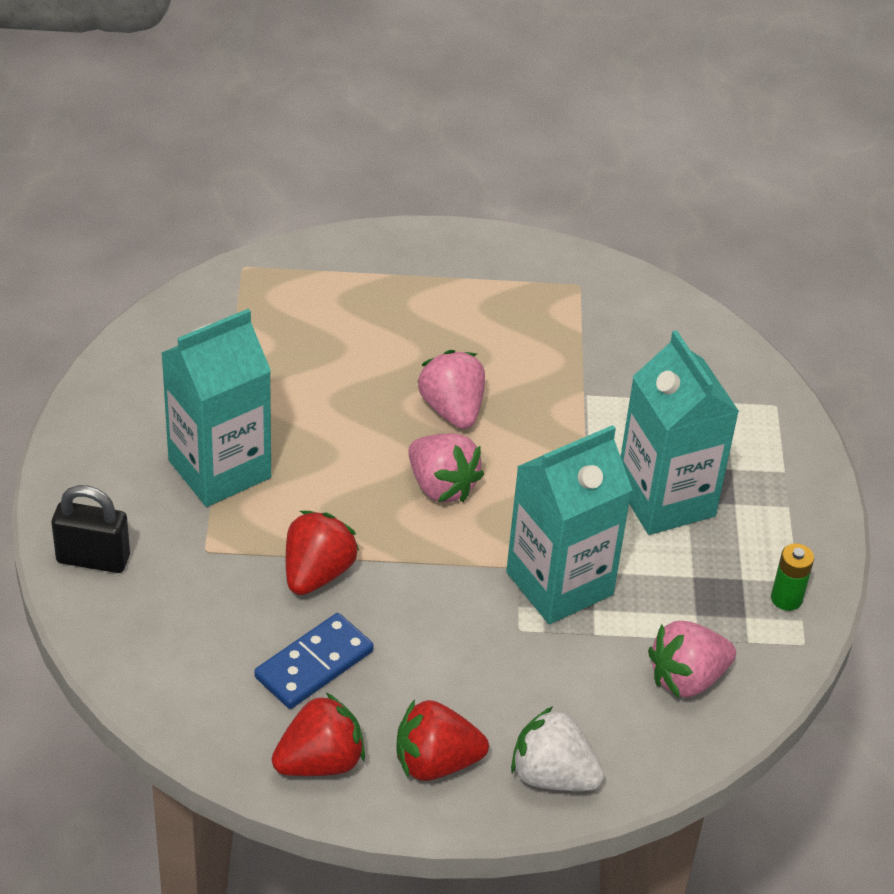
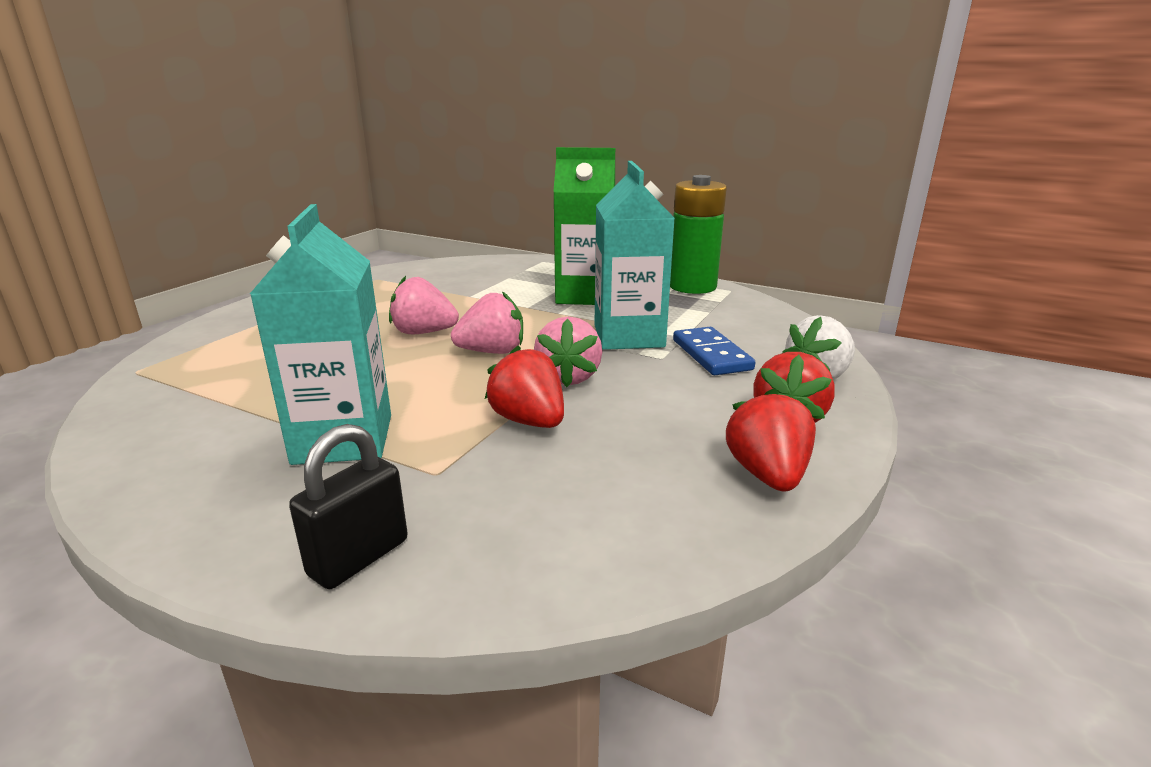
camera: 60 degrees left, 20 degrees down
blue domino [254,613,374,709] -> blue domino moved to [673,327,755,375]
turquoise carton [621,330,739,535] -> green carton [553,147,615,305]
pink strawberry [648,621,736,698] -> pink strawberry moved to [534,316,602,387]
green battery [771,543,814,611] -> green battery [670,175,727,294], size x2.26

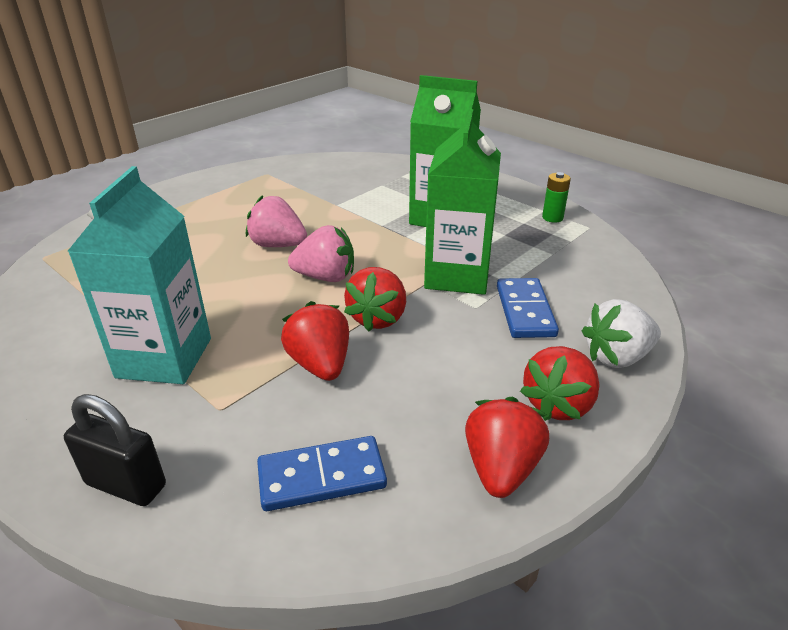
camera: 15 degrees right, 10 degrees up
black padlock [289,424,408,589] -> black padlock turned 60 degrees clockwise [64,394,166,506]
pink strawberry [534,316,602,387] -> red strawberry [344,267,406,332]
turquoise carton [595,161,674,350] -> green carton [424,109,501,295]
green battery [670,175,727,294] -> green battery [542,172,571,223], size x0.44
none -> blue domino [257,436,387,511]

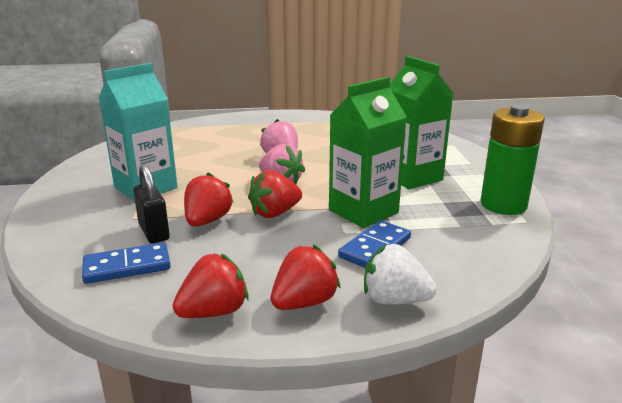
camera: 40 degrees right, 10 degrees down
black padlock [64,394,166,506] -> black padlock moved to [133,164,170,243]
blue domino [257,436,387,511] -> blue domino turned 45 degrees counterclockwise [82,243,171,284]
red strawberry [520,346,600,421] -> red strawberry turned 150 degrees clockwise [271,245,341,310]
green battery [542,172,571,223] -> green battery [481,104,545,215], size x2.26

